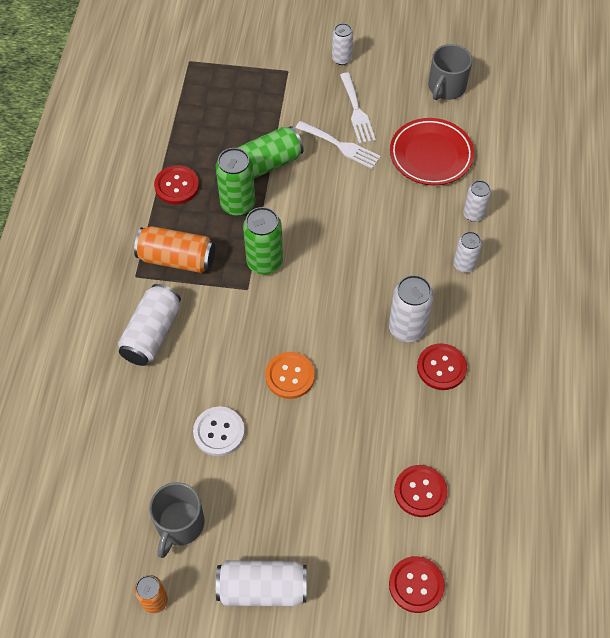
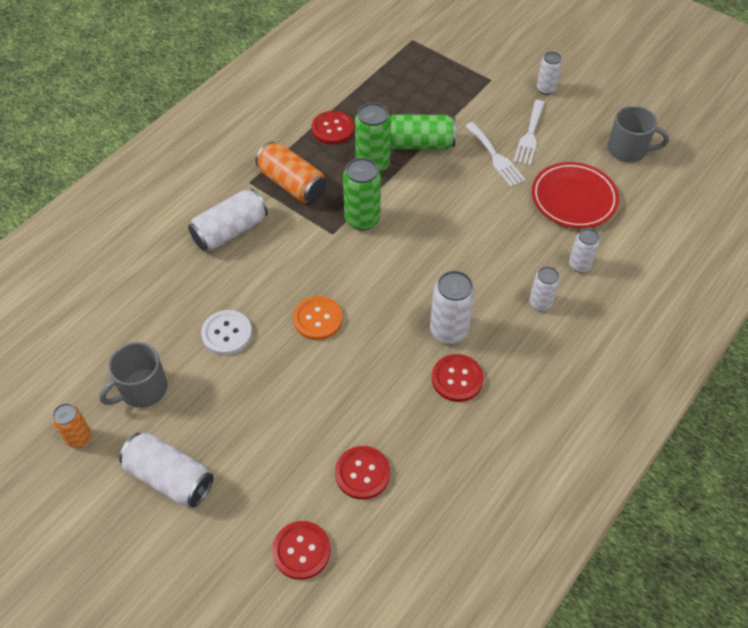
camera: 30 degrees right, 5 degrees down
grey mug [429,44,472,100] -> grey mug turned 135 degrees counterclockwise [607,105,669,162]

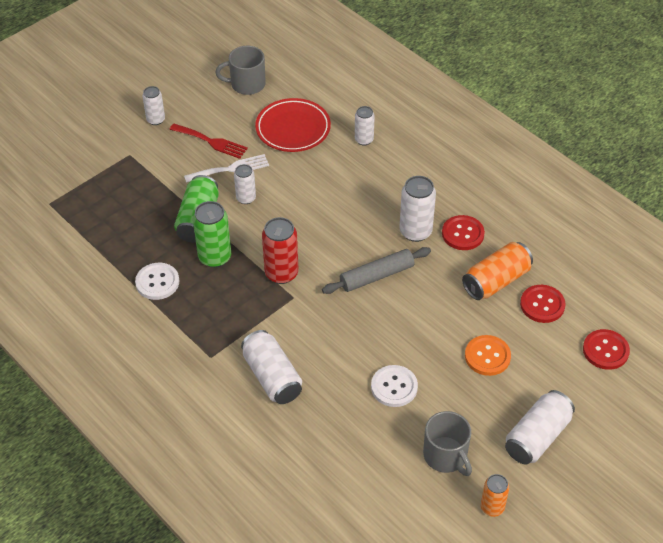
camera: 80 degrees left, 5 degrees down
orange can [255,141,326,203] -> orange can moved to [462,242,533,300]
orange button [293,296,343,340] -> orange button moved to [465,335,511,376]
red button [312,111,354,145] -> white button [135,263,179,300]
green can [343,158,381,230] -> red can [262,217,299,284]
white fork [513,100,545,166] -> red fork [169,124,248,159]
white can [529,267,560,311] -> white can moved to [234,164,256,204]
grey mug [607,105,669,162] -> grey mug turned 120 degrees counterclockwise [215,46,266,95]
none -> grey rolling pin [322,247,431,294]

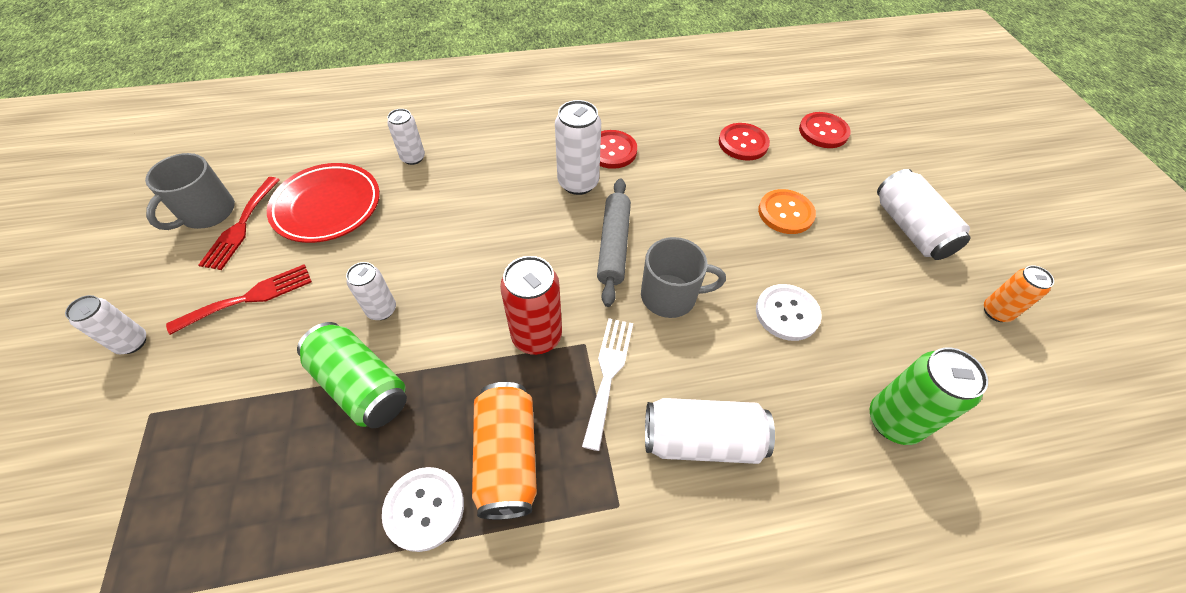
camera: 60 degrees left, 5 degrees up
white fork [184,154,269,183] -> white fork moved to [582,318,633,451]
green can [193,201,231,268] -> green can moved to [870,347,988,445]
grey mug [423,411,472,476] -> grey mug moved to [641,237,726,318]
orange can [462,242,533,300] -> orange can moved to [472,382,537,520]
none -> red fork [198,177,280,270]

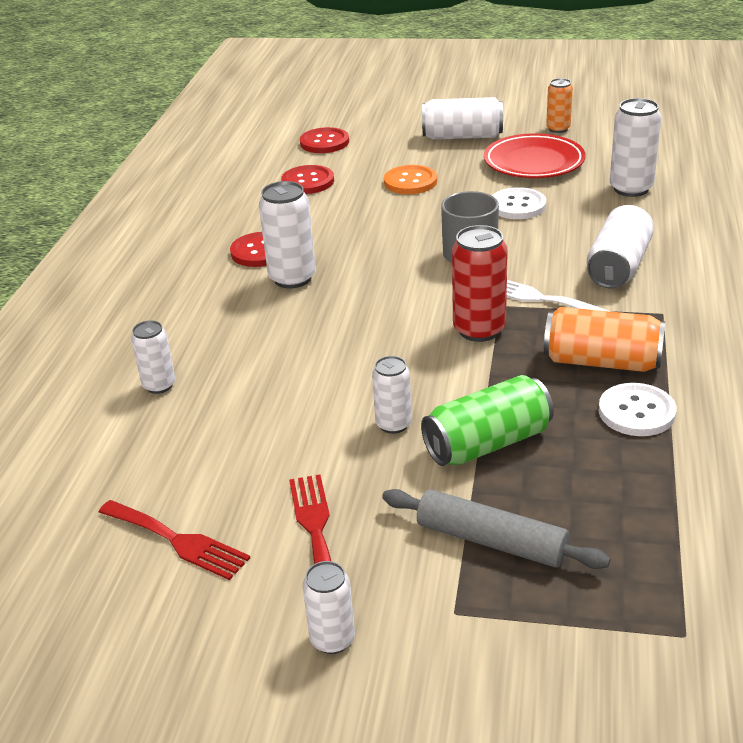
camera: 65 degrees left, 20 degrees down
grey mug [145,153,235,230] -> none
red plate [267,163,380,243] -> red plate moved to [484,133,585,178]
grey rolling pin [597,178,631,307] -> grey rolling pin moved to [382,489,610,569]
green can [870,347,988,445] -> white can [610,98,661,197]

